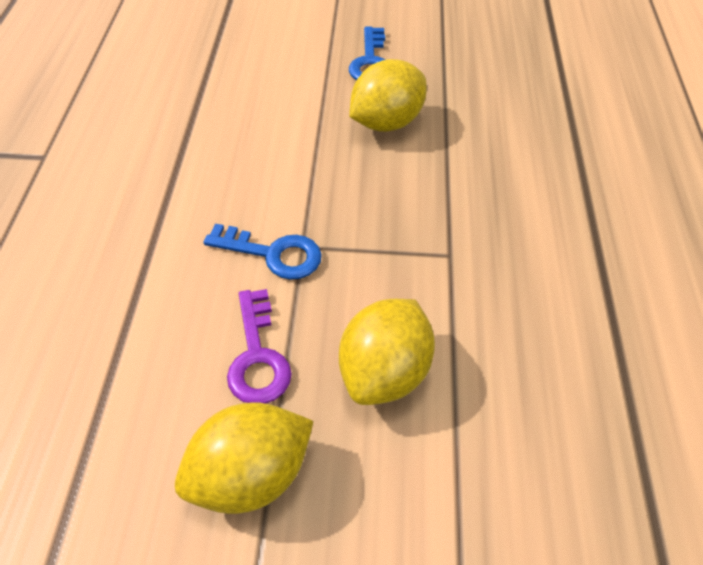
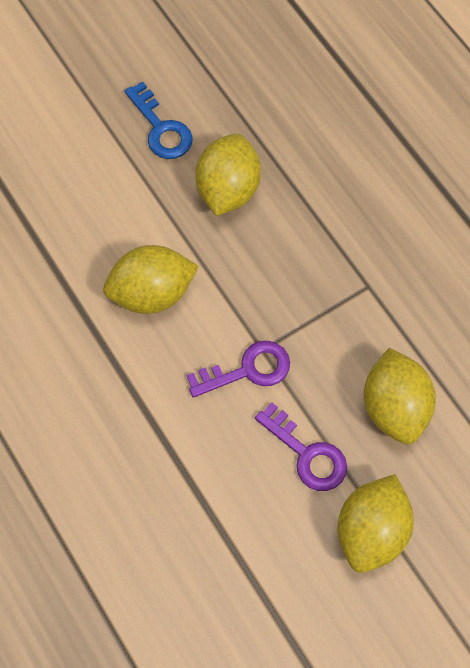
camera: 35 degrees left, 15 degrees up
blue key [204,224,322,280] -> purple key [187,341,290,398]
none -> yellow lemon [103,245,199,314]

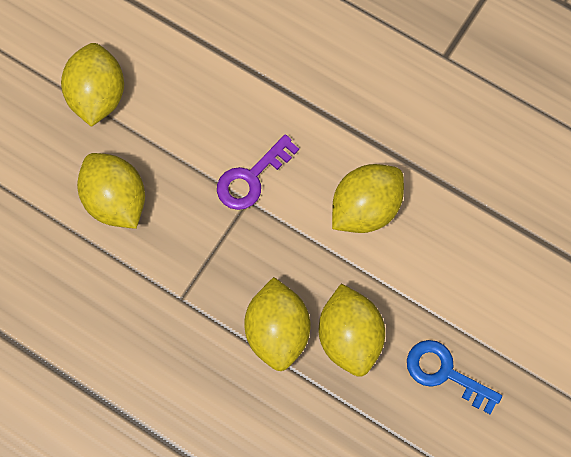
camera: 155 degrees right, 5 degrees up
purple key [255,402,347,491] -> none
none -> yellow lemon [244,277,310,371]

